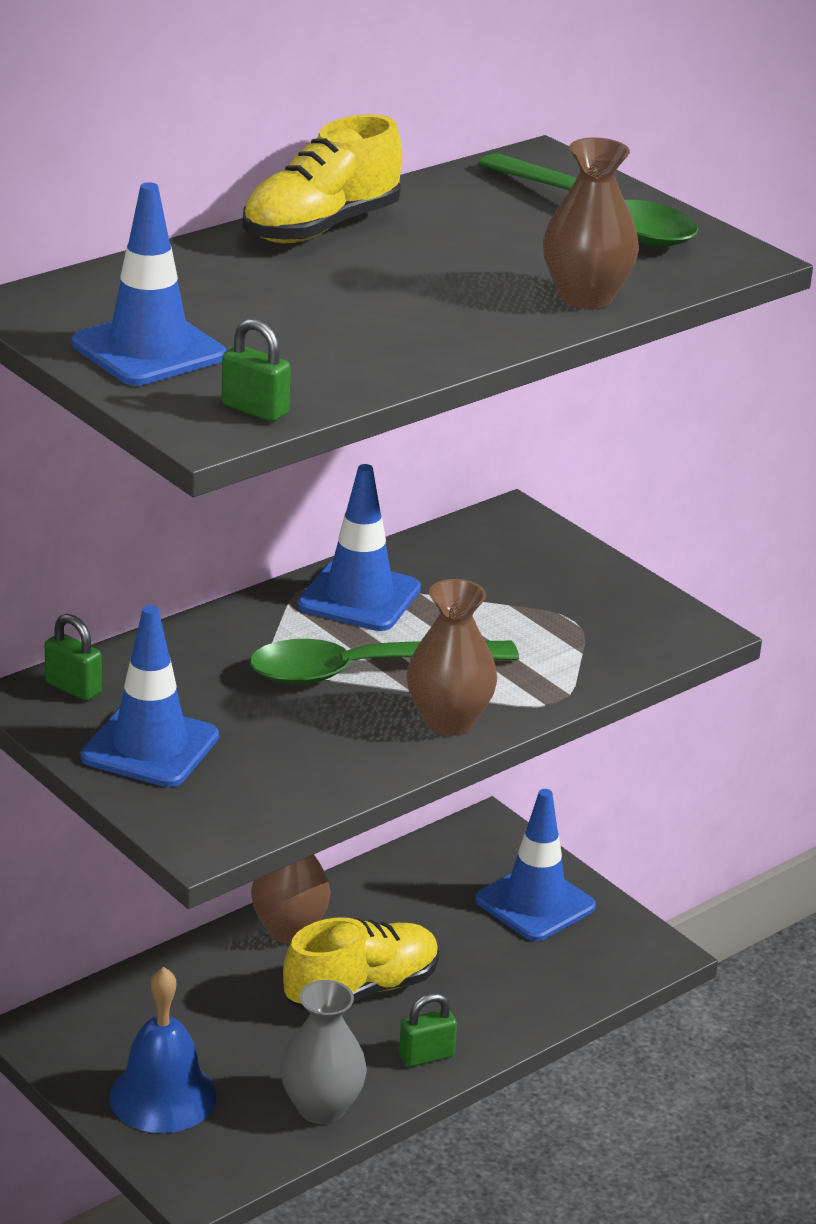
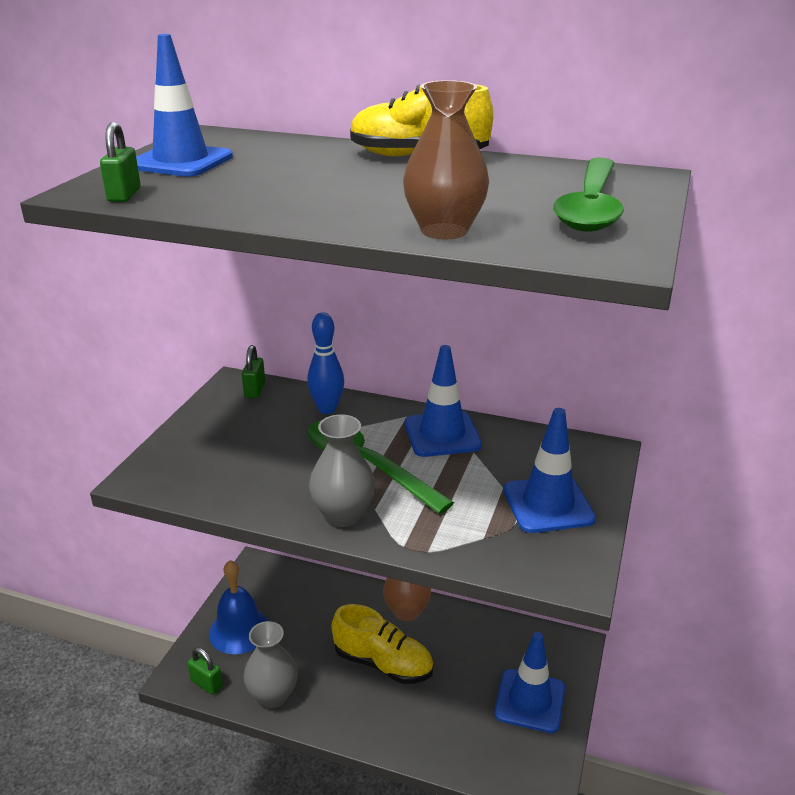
camera: 60 degrees right, 0 degrees up
blue traffic cone [81,605,219,787] -> blue traffic cone moved to [503,408,596,533]
green padlock [399,993,457,1067] -> green padlock moved to [187,648,223,695]
brown vase [406,579,497,735] -> grey vase [309,415,375,527]
none -> blue bowling pin [307,313,344,414]

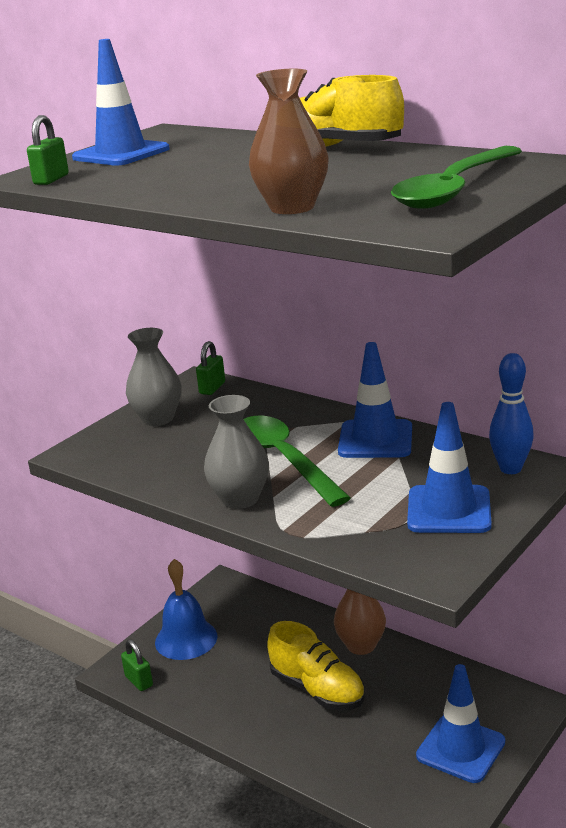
camera: 20 degrees right, 5 degrees down
grey vase [244,621,298,708] -> grey vase moved to [126,328,182,426]
blue bowling pin [307,313,344,414] -> blue bowling pin moved to [489,353,534,474]

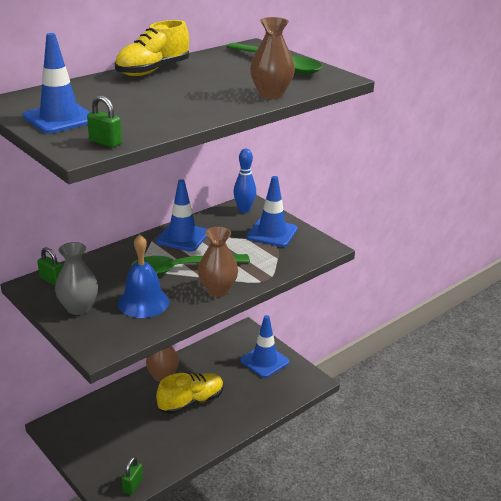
camera: 80 degrees left, 5 degrees up
green padlock [121,639,153,691] -> green padlock turned 45 degrees counterclockwise [122,457,143,495]
blue bell [155,559,217,660] -> blue bell moved to [118,234,169,318]
grey vase [204,395,269,509] -> brown vase [198,227,238,297]

